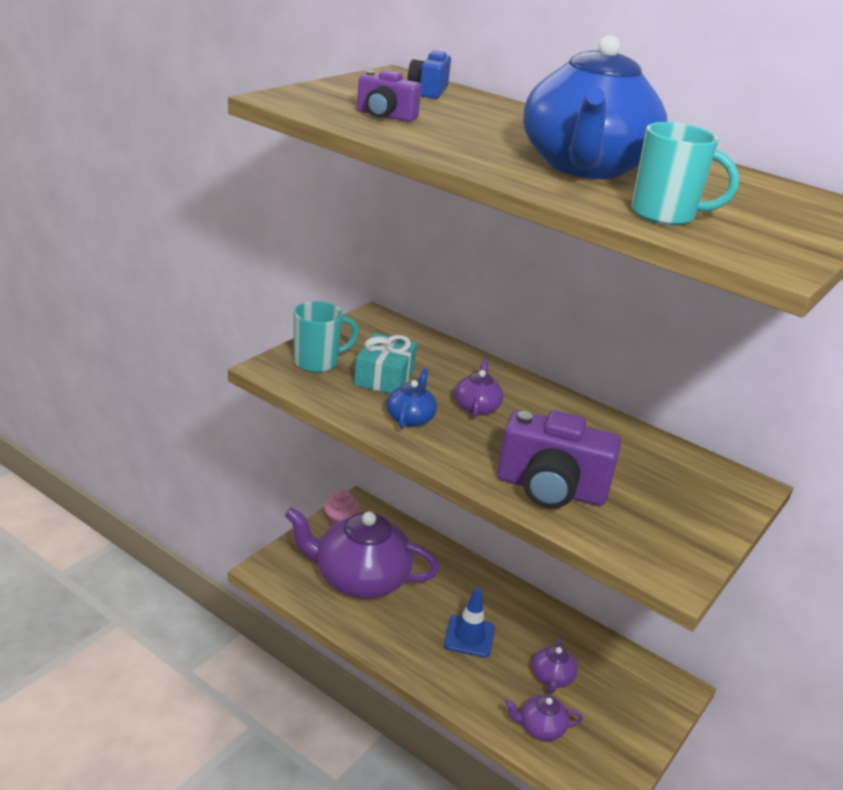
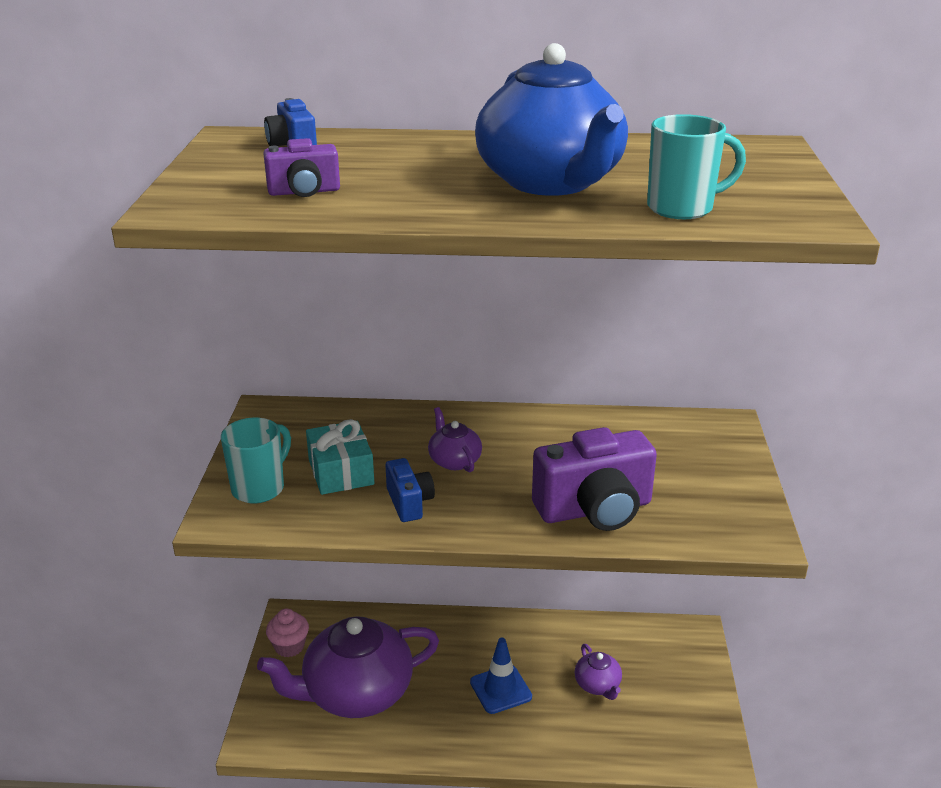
camera: 30 degrees left, 0 degrees up
blue teapot [386,369,437,428] -> blue camera [385,458,435,522]
purple teapot [505,695,583,741] -> none

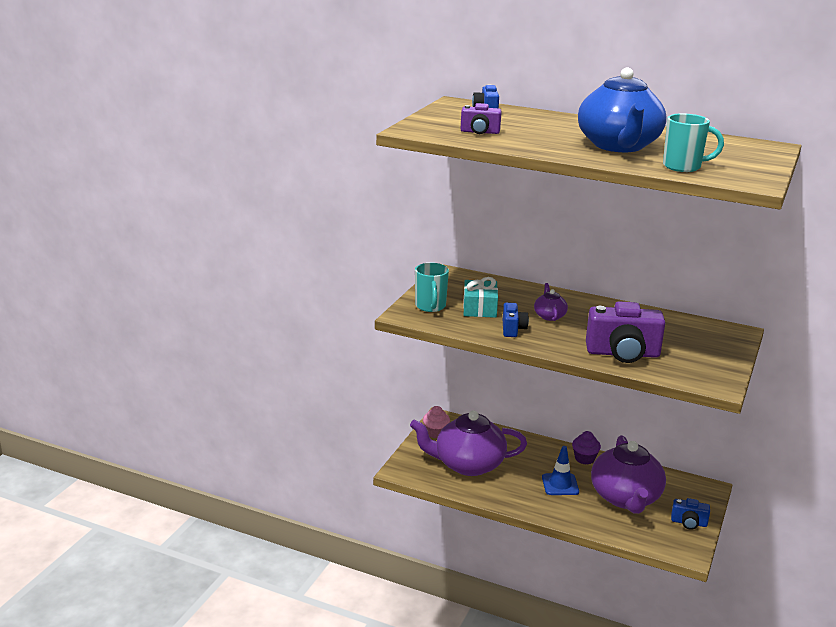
camera: 20 degrees right, 5 degrees down
turquoise mug [221,418,291,503] -> turquoise mug turned 120 degrees clockwise [415,263,449,312]
purple teapot [575,644,622,700] -> purple teapot [591,435,666,514], size x2.29
none -> purple cupcake [572,431,601,465]
none -> blue camera [671,498,710,530]

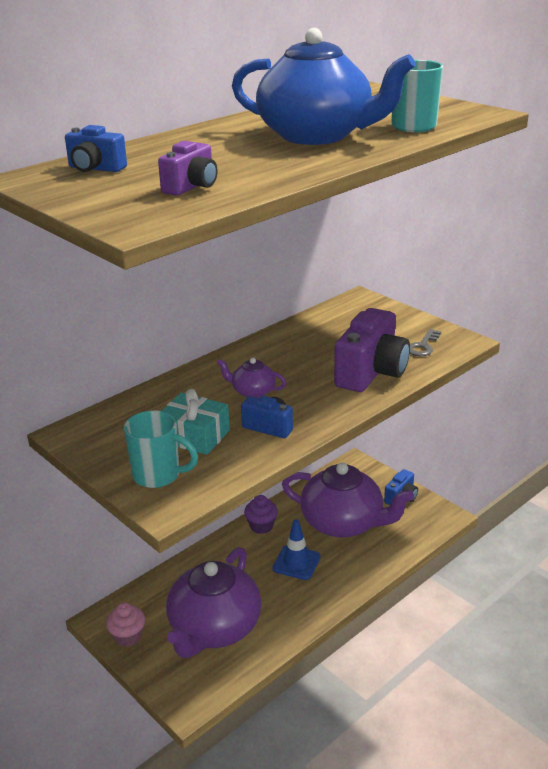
camera: 65 degrees left, 5 degrees up
none -> grey key [410,329,441,356]

